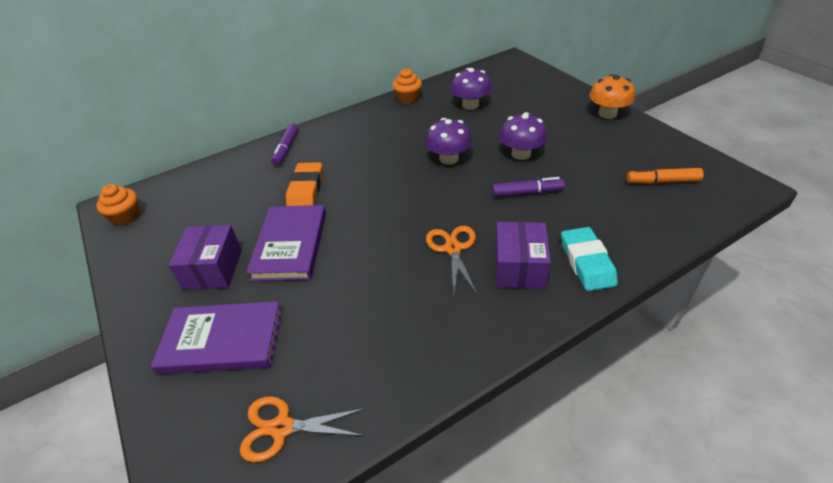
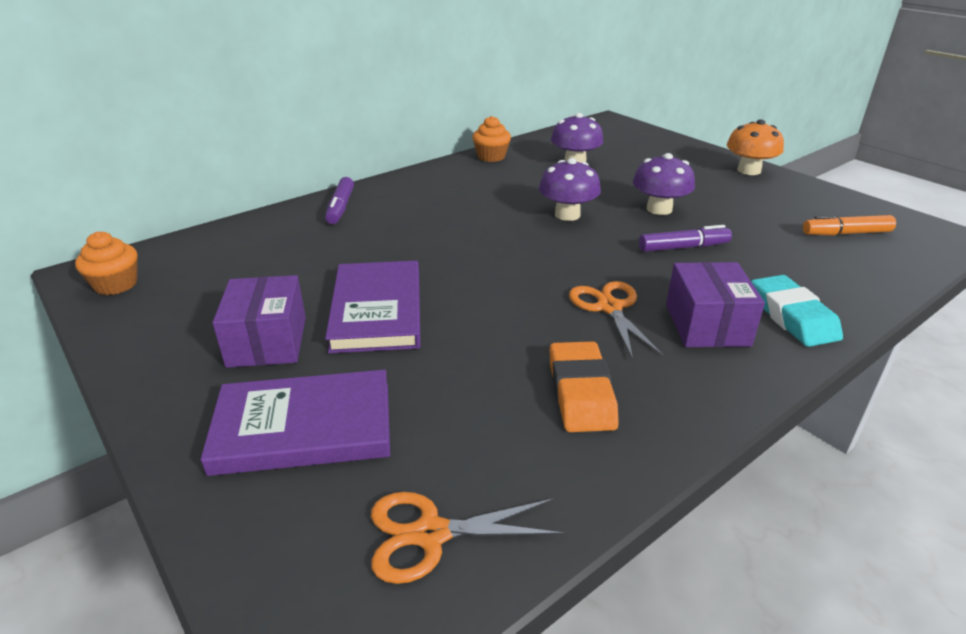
camera: 10 degrees left, 10 degrees down
orange eraser [286,162,323,206] -> orange eraser moved to [550,341,619,432]

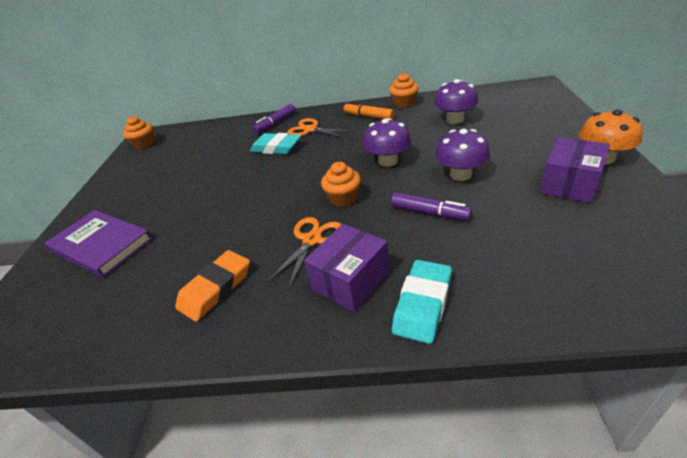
camera: 45 degrees right, 5 degrees up
purple box [212,275,306,368] -> purple box moved to [540,137,610,203]
purple book [325,261,421,353] -> none
orange scissors [371,492,565,584] -> orange scissors moved to [287,118,352,138]
orange marker [803,215,896,236] -> orange marker moved to [343,102,394,119]
none -> turquoise eraser [250,133,301,154]
none -> orange cupcake [321,162,361,207]

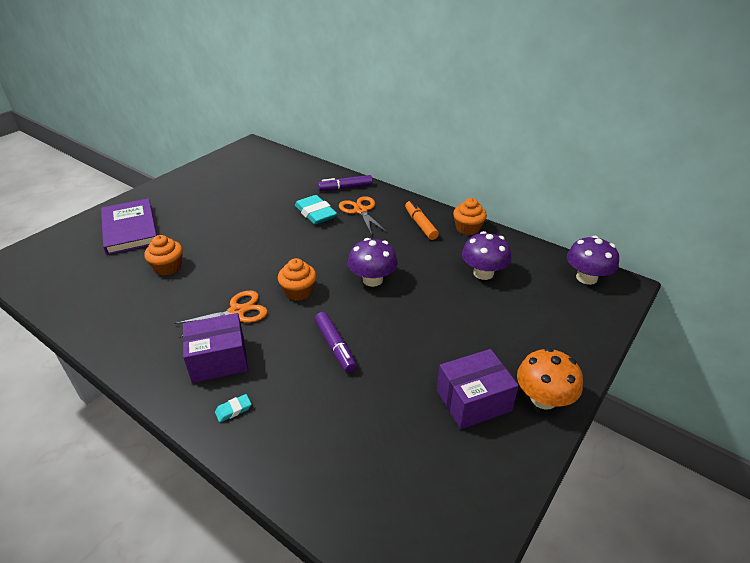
camera: 30 degrees right, 0 degrees up
orange cupcake [123,116,155,149] -> orange cupcake moved to [144,235,183,275]
orange eraser [175,250,250,322] -> none
turquoise eraser [392,260,452,344] -> turquoise eraser [215,394,251,422], size x0.45
purple mushroom [435,129,490,181] -> purple mushroom moved to [567,236,619,285]

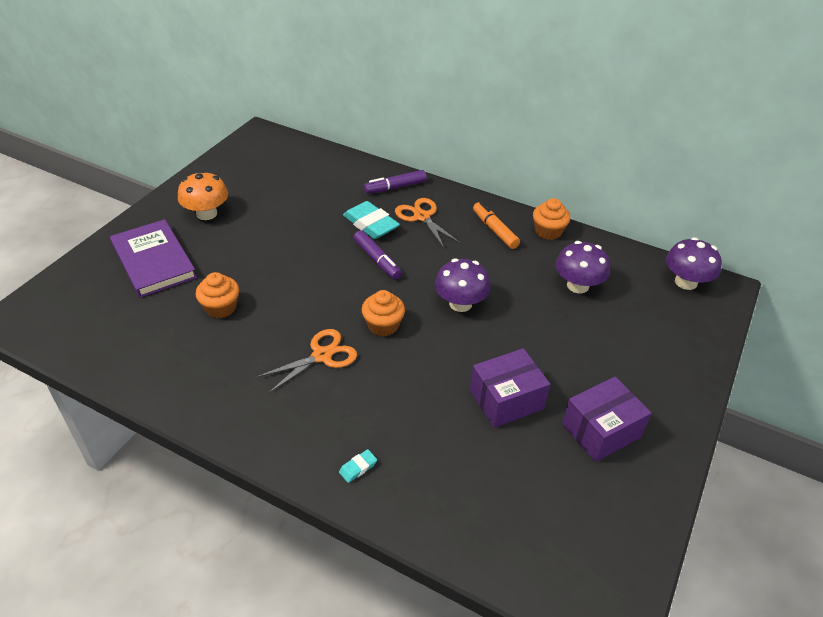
camera: 10 degrees left, 5 degrees up
purple box [183,313,248,383] -> purple box moved to [470,348,550,428]
purple marker [315,312,357,373] -> purple marker moved to [354,230,402,279]
orange mushroom [517,348,583,410] -> orange mushroom moved to [178,171,228,220]

